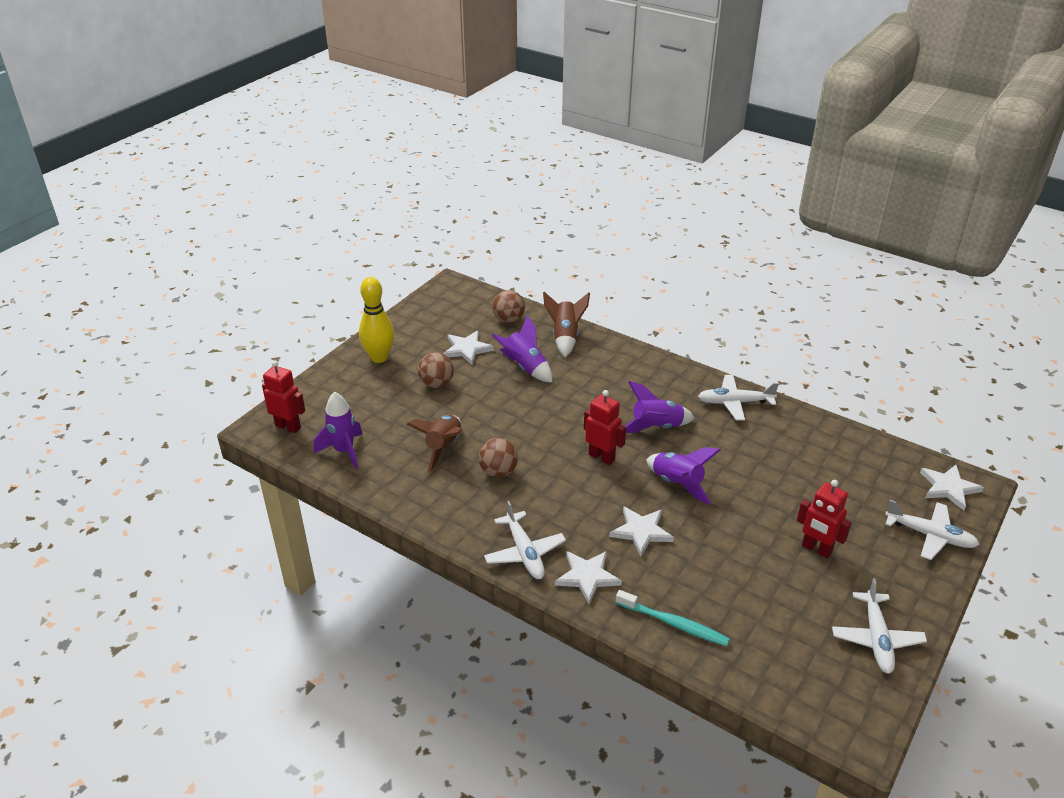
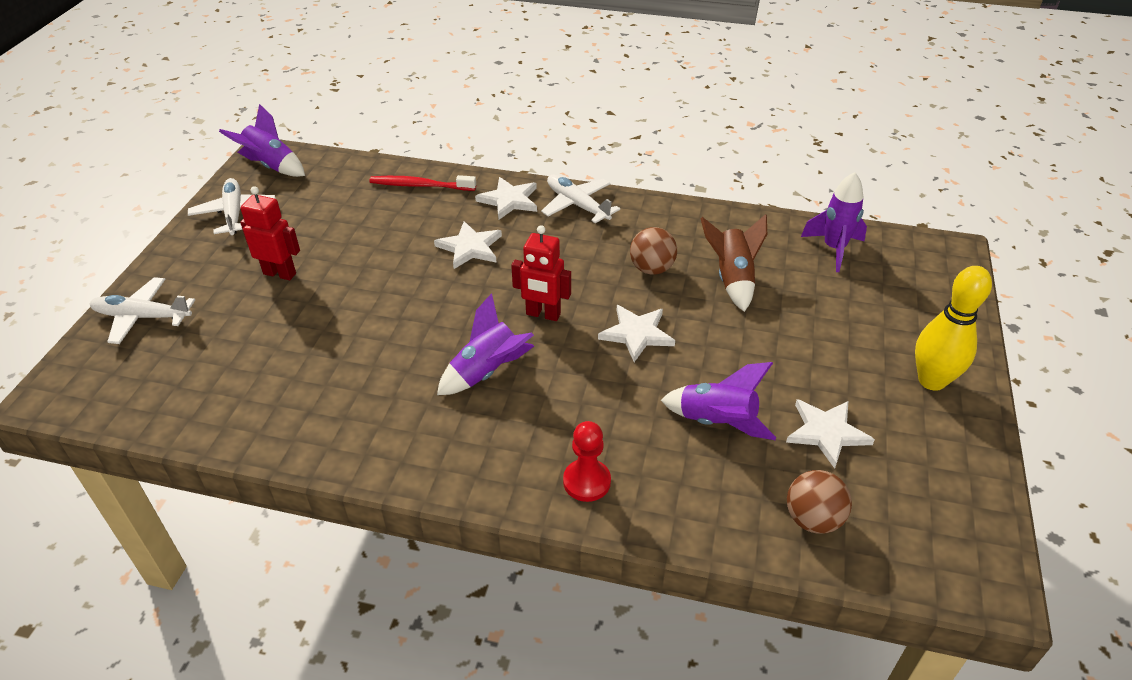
camera: 160 degrees right, 5 degrees up
red robot [262,360,305,433] -> none
brown ball [418,352,454,388] -> none
brown rocket [543,292,590,357] -> none
turquoise toothbrush [616,590,730,646] -> red toothbrush [369,175,476,191]
purple rocket [646,447,720,505] -> purple rocket moved to [219,104,305,177]
white plane [698,375,779,421] -> none
white star [920,465,984,510] -> white star moved to [598,305,675,362]
none -> red pawn [563,421,611,502]

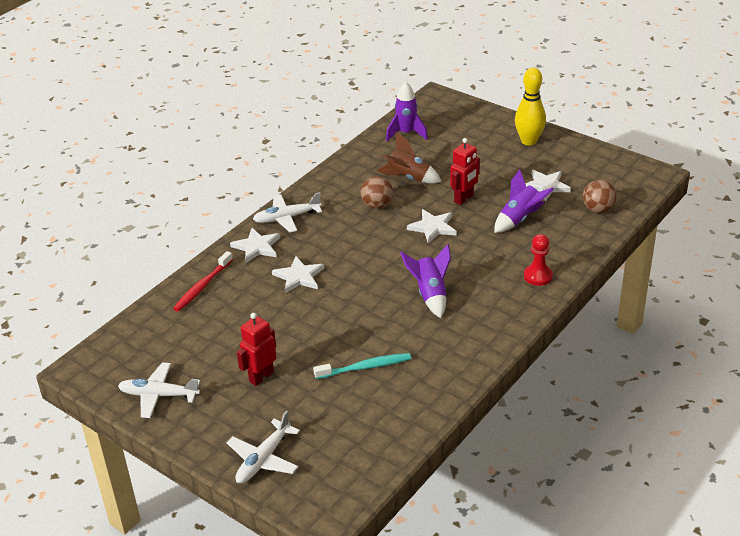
camera: 65 degrees left, 5 degrees down
purple rocket [219,104,305,177] -> none
red robot [511,225,571,321] -> red robot moved to [450,138,480,205]
none -> turquoise toothbrush [313,353,411,379]

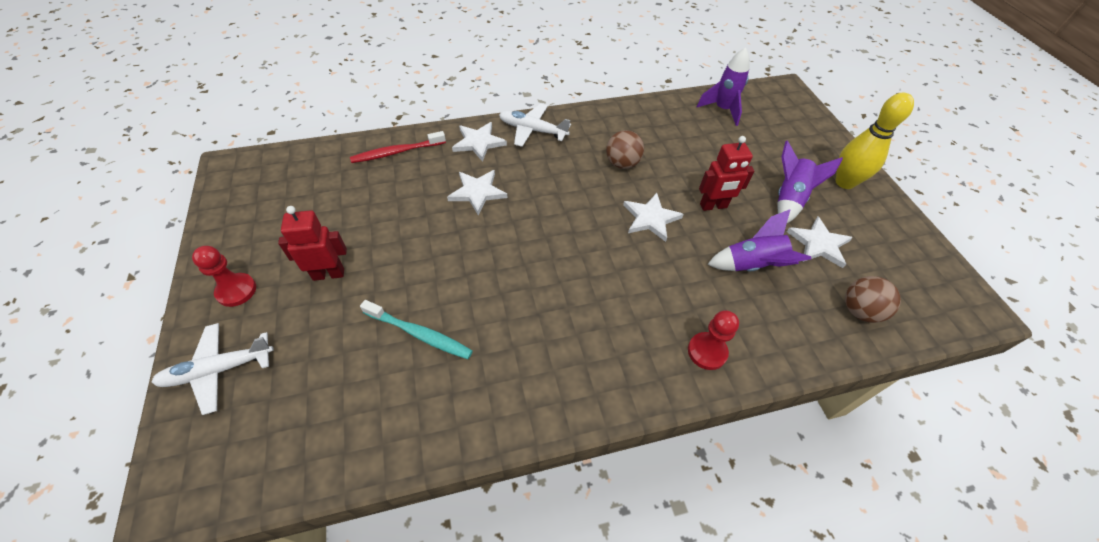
camera: 35 degrees right, 15 degrees up
white plane [118,362,200,418] -> none
brown rocket [376,132,441,184] -> none
purple rocket [400,244,451,318] -> purple rocket moved to [777,140,843,223]
none -> red pawn [192,246,256,307]

